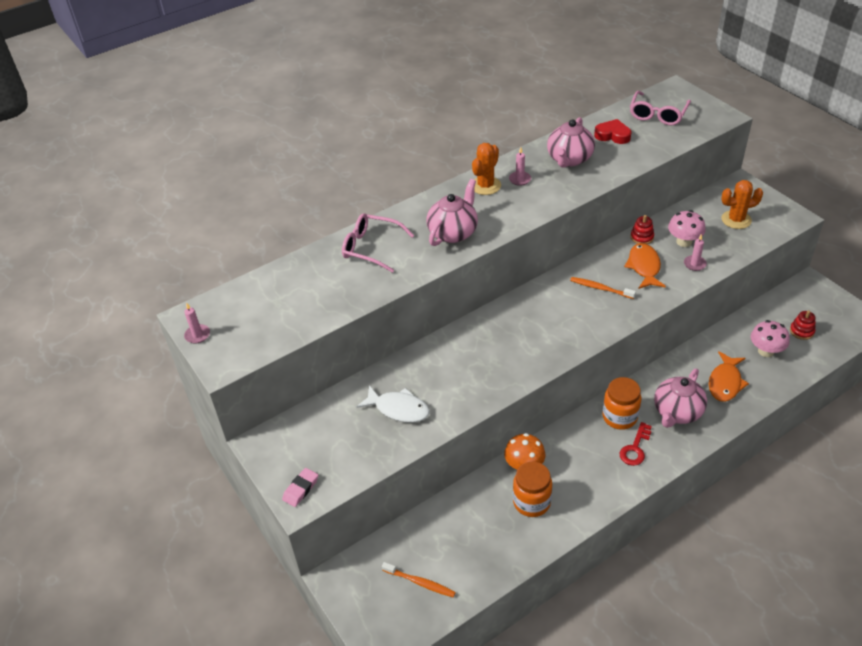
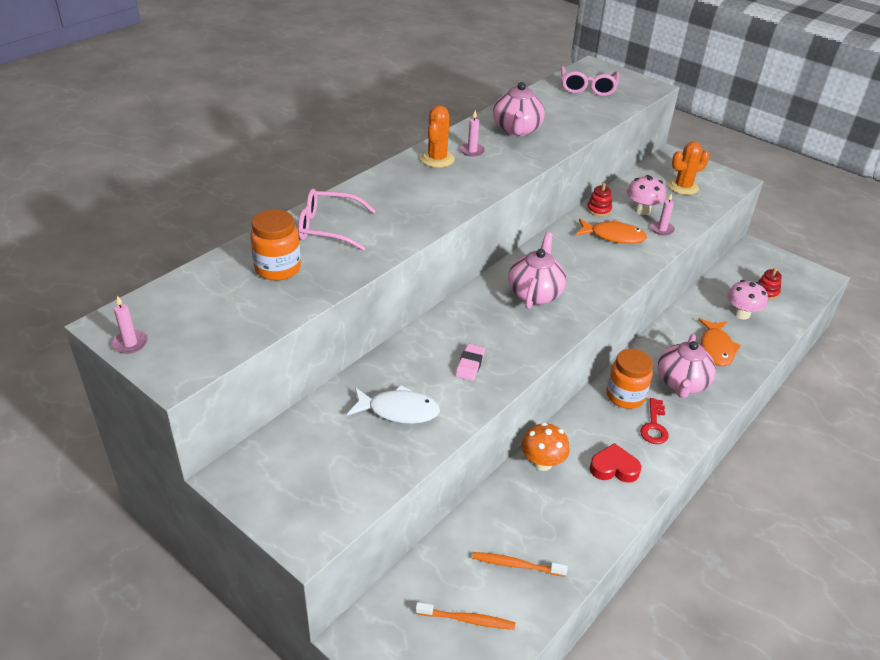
camera: 20 degrees left, 5 degrees down
pink eraser [282,468,318,507] -> pink eraser moved to [455,344,485,381]
pink teapot [427,179,478,246] -> pink teapot moved to [508,232,566,309]
orange jar [513,462,552,517] -> orange jar moved to [250,209,301,281]
orange toothbrush [570,277,636,299] -> orange toothbrush moved to [472,552,568,577]
red heart [594,119,631,144] -> red heart moved to [589,443,641,483]
orange fish [624,243,666,289] -> orange fish turned 120 degrees clockwise [576,219,647,244]

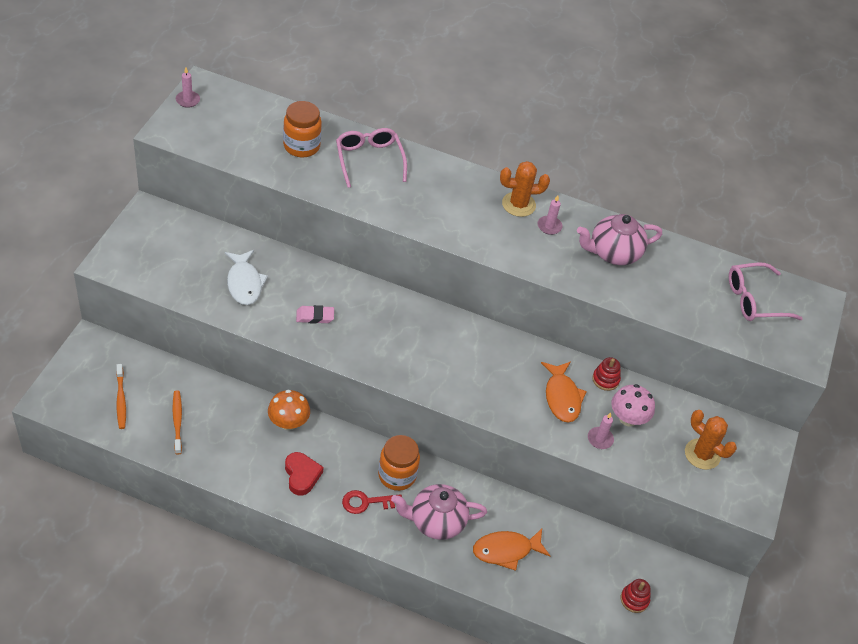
camera: 65 degrees right, 10 degrees up
pink teapot [508,232,566,309] -> none
pink mushroom [727,280,768,320] -> none

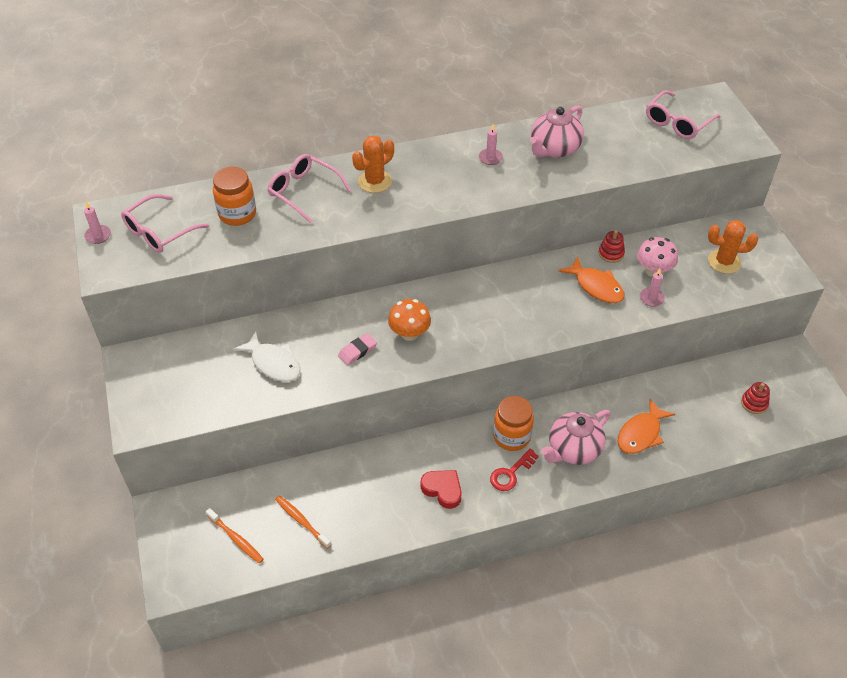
camera: 30 degrees left, 0 degrees up
orange mushroom [268,389,310,430] -> orange mushroom moved to [388,299,431,341]
orange cactus [500,161,550,217] -> orange cactus moved to [352,135,394,193]
none -> pink glasses [121,194,209,253]

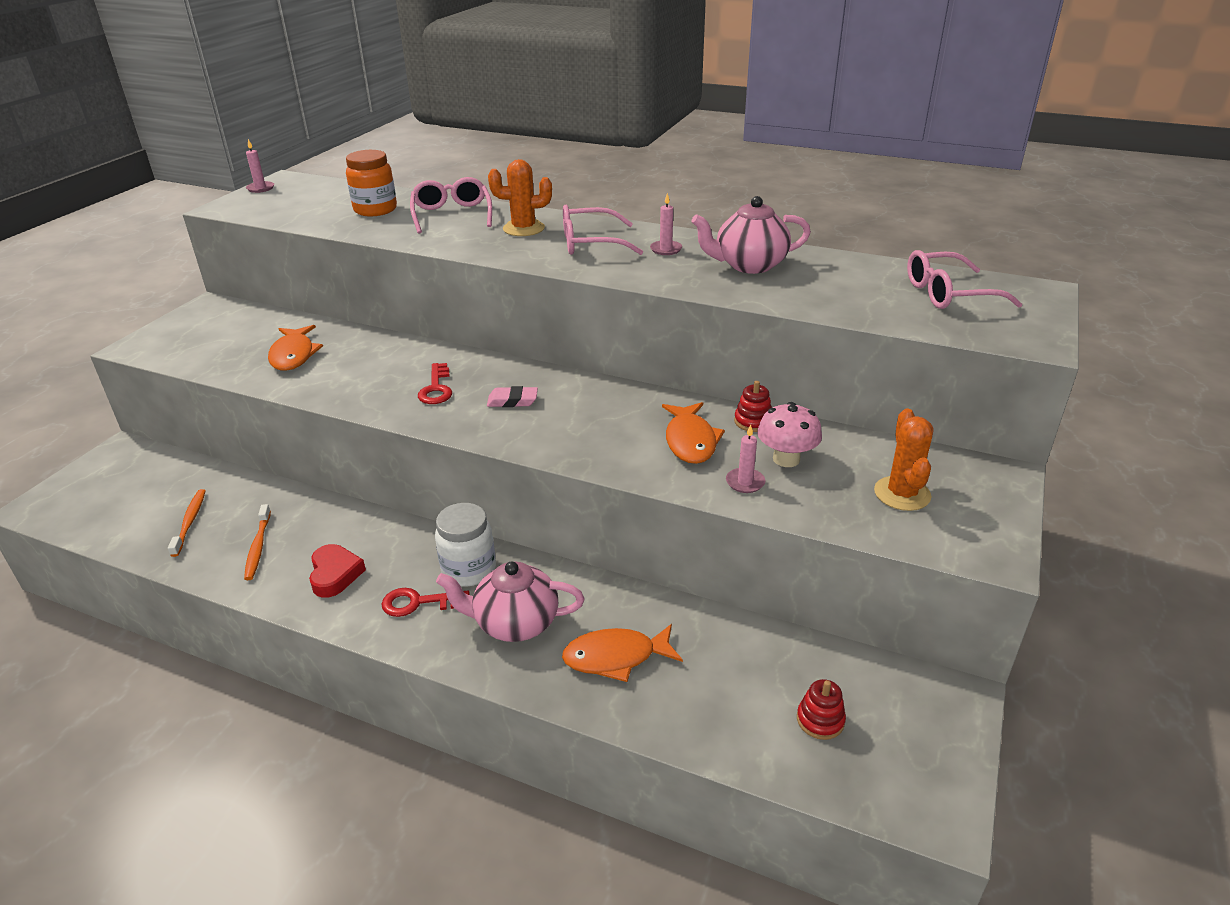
camera: 40 degrees right, 15 degrees down
pink glasses [121,194,209,253] -> pink glasses moved to [563,205,643,255]
orange toothbrush [206,508,264,563] -> orange toothbrush moved to [244,504,271,580]
white fish [233,331,300,382] -> orange fish [268,325,323,371]
pink eraser [338,333,377,365] -> pink eraser moved to [487,386,538,407]
orange mushroom [388,299,431,341] -> red key [418,363,452,404]
orange jar [493,396,534,451] -> white jar [435,503,496,587]
orange cactus [708,220,758,274] -> orange cactus turned 45 degrees clockwise [874,409,933,511]

